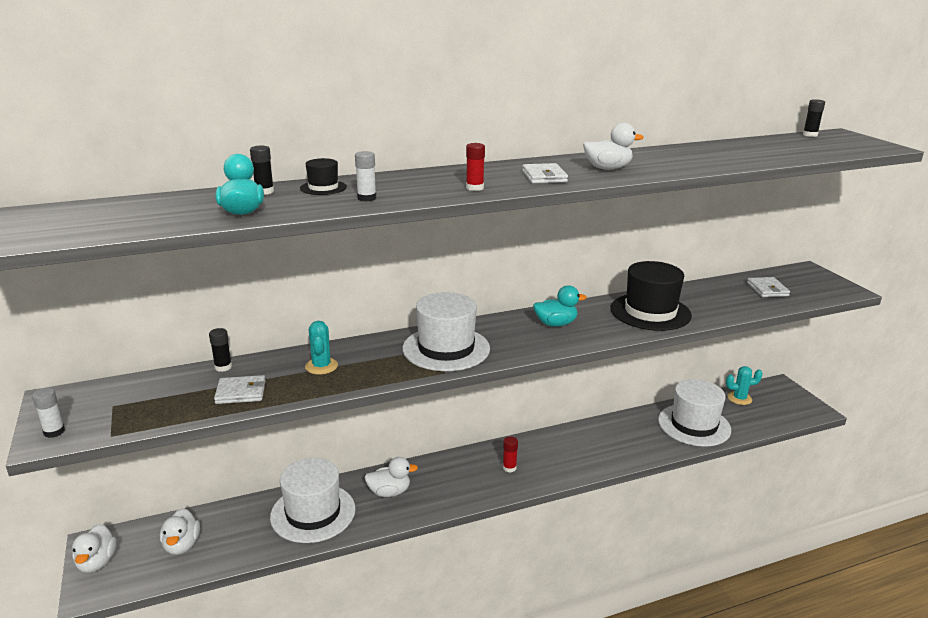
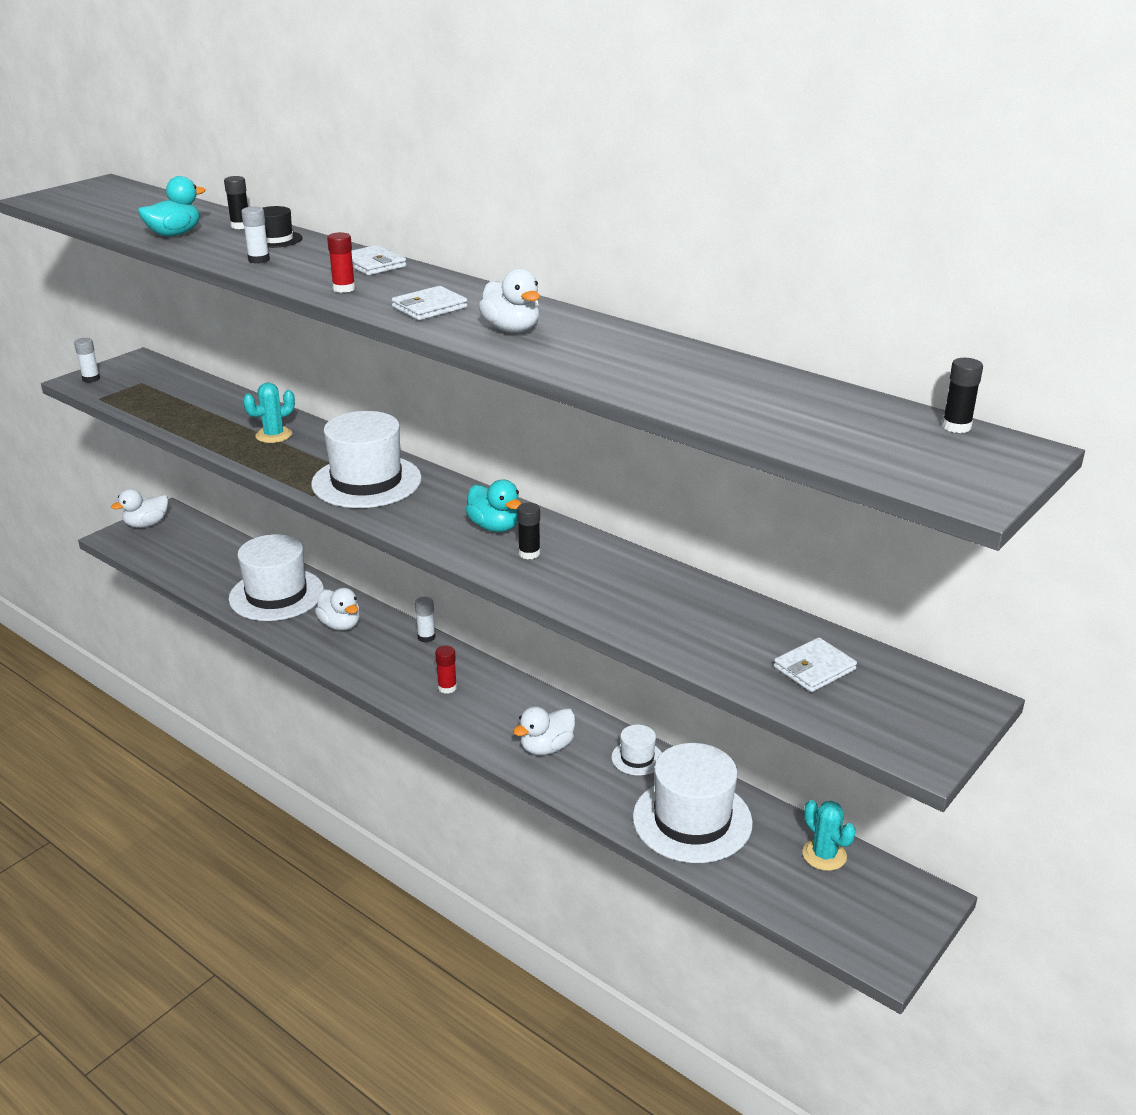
camera: 60 degrees right, 5 degrees up
white duck [160,508,200,555] -> white duck moved to [513,706,575,755]
black glue stick [209,328,232,372] -> black glue stick moved to [517,503,540,559]
white wallet [214,375,266,404] -> white wallet moved to [351,245,406,275]
black hat [611,261,692,331] -> none
none -> white glue stick [415,597,435,642]
none -> white hat [611,725,662,775]

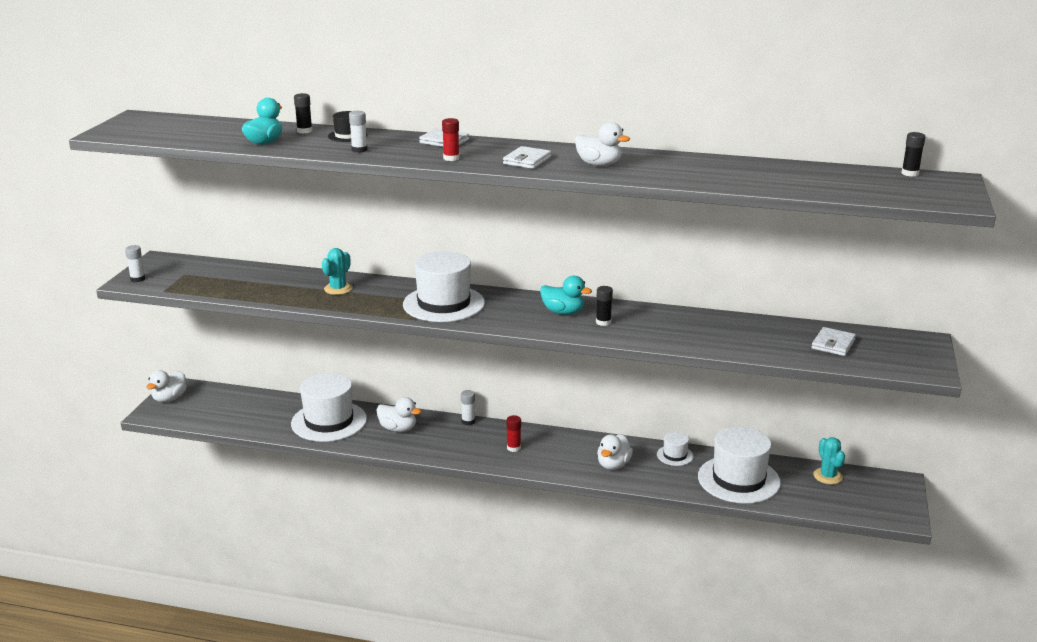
camera: 25 degrees left, 5 degrees down
turquoise cactus [802,800,856,871] -> turquoise cactus turned 45 degrees clockwise [813,437,845,484]

